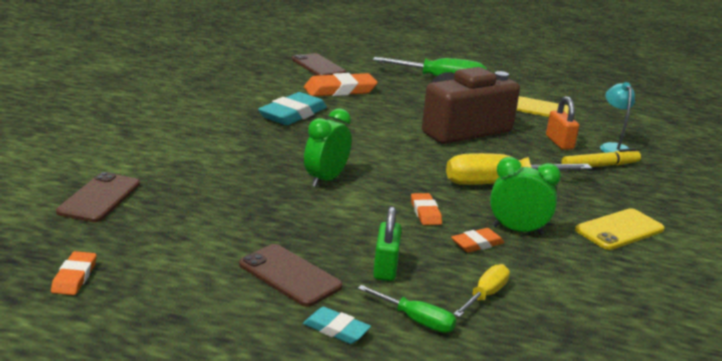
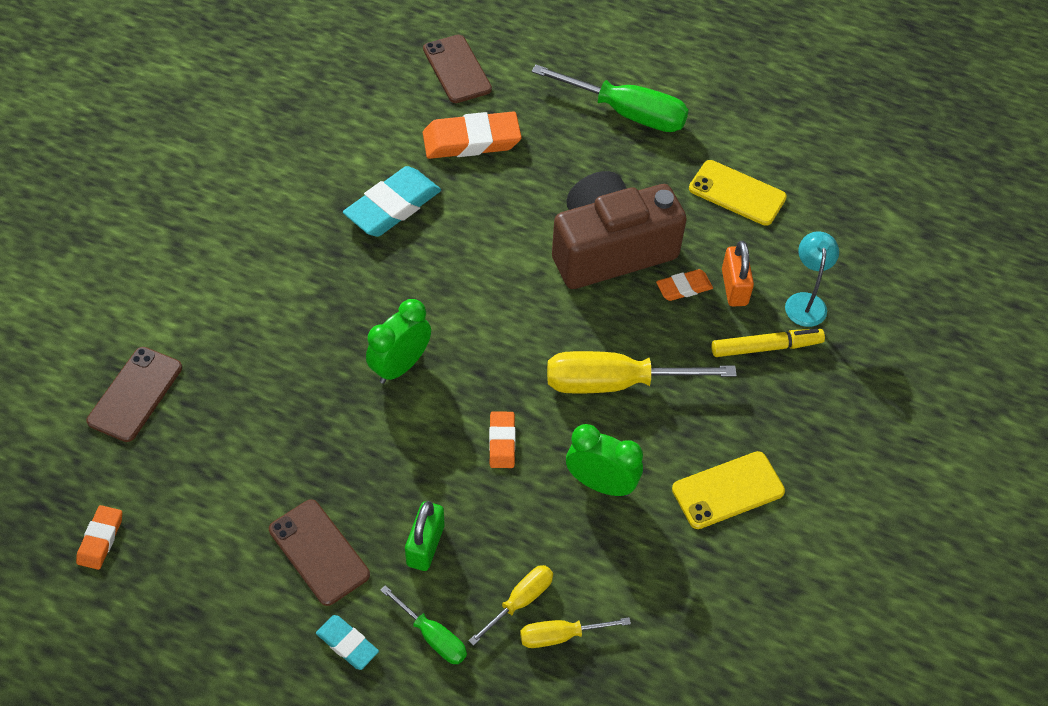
camera: 10 degrees right, 30 degrees up
orange eraser [451,228,504,253] -> orange eraser moved to [656,269,713,301]
none -> yellow screwdriver [520,617,631,648]

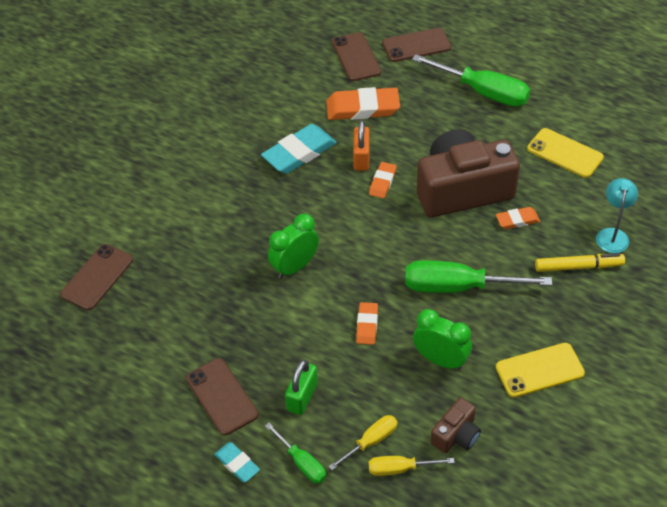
camera: 10 degrees right, 5 degrees down
orange eraser [76,505,122,570] -> orange eraser moved to [369,162,397,198]
yellow screwdriver [547,351,737,394] -> green screwdriver [405,260,552,293]
orange padlock [722,241,754,307] -> orange padlock moved to [353,120,370,171]
none -> brown phone [382,28,451,62]
none -> brown camera [430,398,481,453]

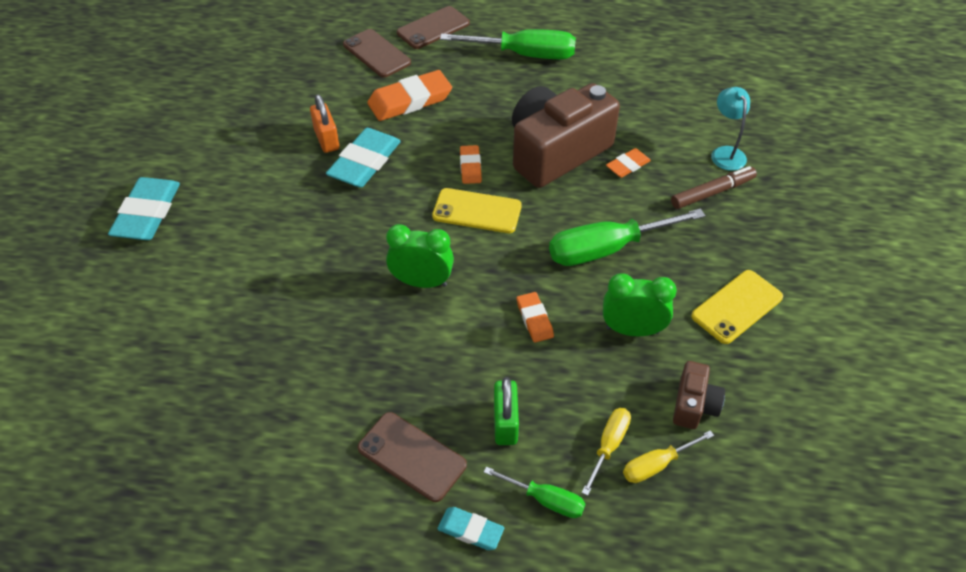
camera: 25 degrees left, 0 degrees up
brown phone [60,244,133,310] -> none
green clock [268,214,319,279] -> green clock turned 75 degrees clockwise [386,224,454,288]
orange padlock [353,120,370,171] -> orange padlock moved to [310,94,339,153]
yellow phone [527,128,604,178] -> yellow phone moved to [432,188,522,233]
yellow marker [535,253,625,272] -> brown marker [671,166,757,209]
none -> turquoise eraser [108,177,180,240]

